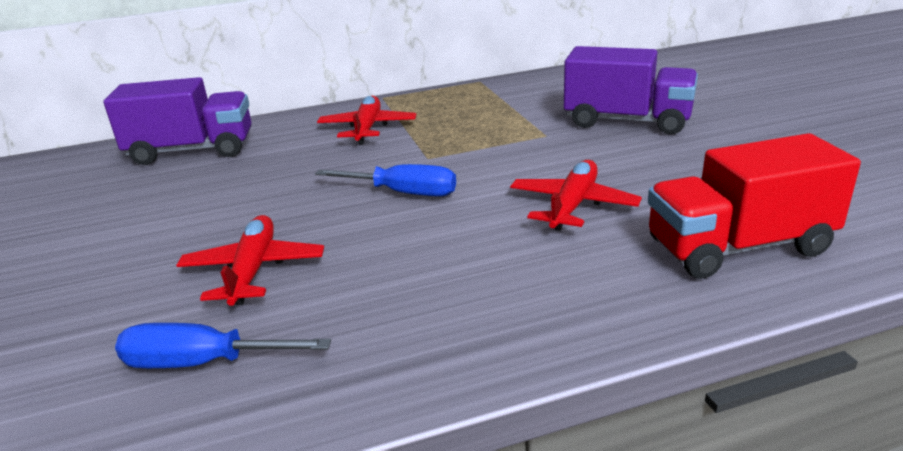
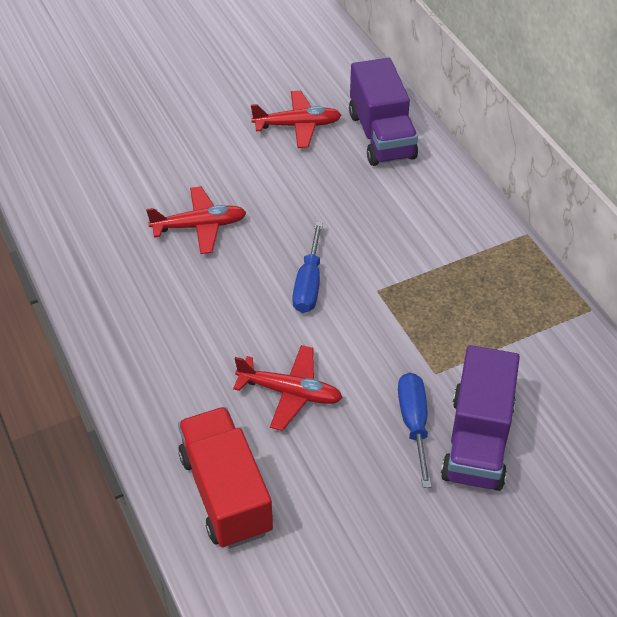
camera: 80 degrees right, 20 degrees up
blue screwdriver [115,323,331,368] -> blue screwdriver moved to [398,373,432,488]
red plane [317,96,416,144] -> red plane moved to [251,91,341,148]

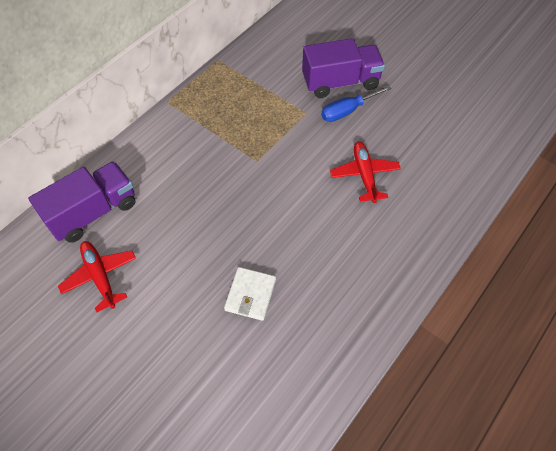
camera: 115 degrees left, 10 degrees up
red plane [146,186,247,254] -> white wallet [224,267,276,321]
red truck [178,407,273,549] -> none
blue screwdriver [292,222,323,313] -> none

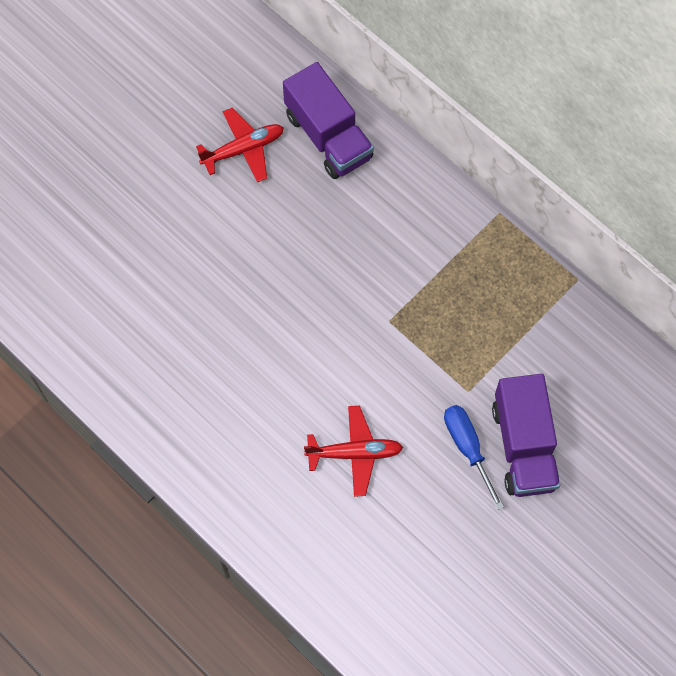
camera: 95 degrees right, 10 degrees up
white wallet [224,267,276,321] -> none

